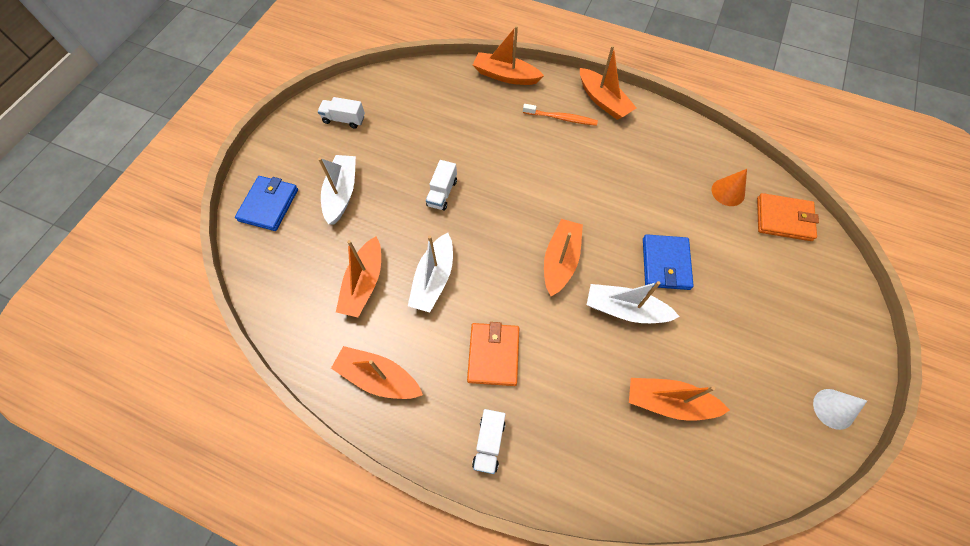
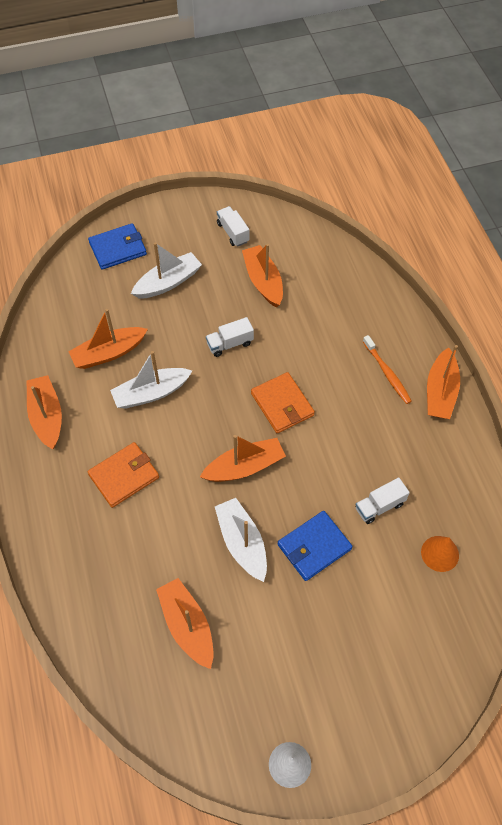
camera: 50 degrees right, 5 degrees down
white truck [472,409,506,474] -> white truck moved to [355,477,410,524]
orange boat [473,26,544,85] -> orange boat moved to [242,244,283,307]
orange wallet [757,193,819,241] -> orange wallet moved to [251,372,315,433]

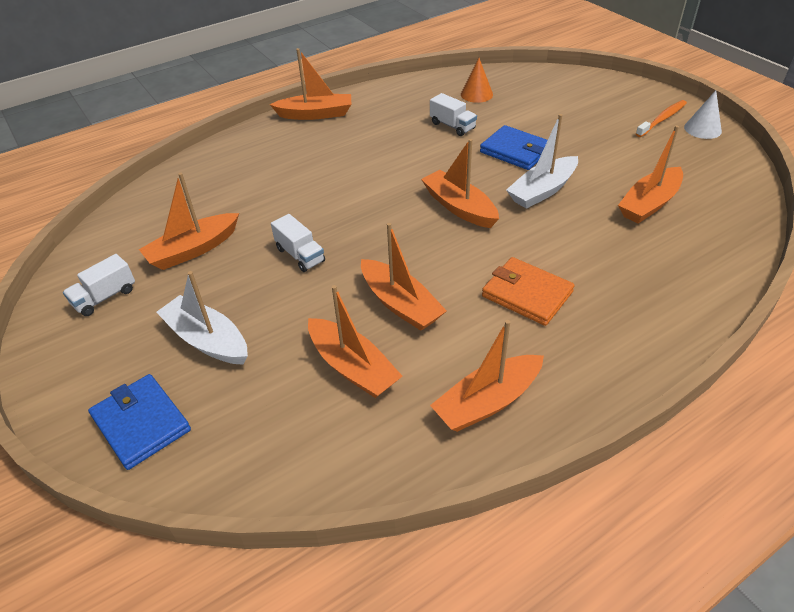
camera: 105 degrees left, 15 degrees down
white boat [110,351,192,409] -> orange boat [361,223,447,331]
orange wallet [251,372,315,433] -> none
orange toothbrush [363,335,412,404] -> orange toothbrush moved to [636,100,687,137]

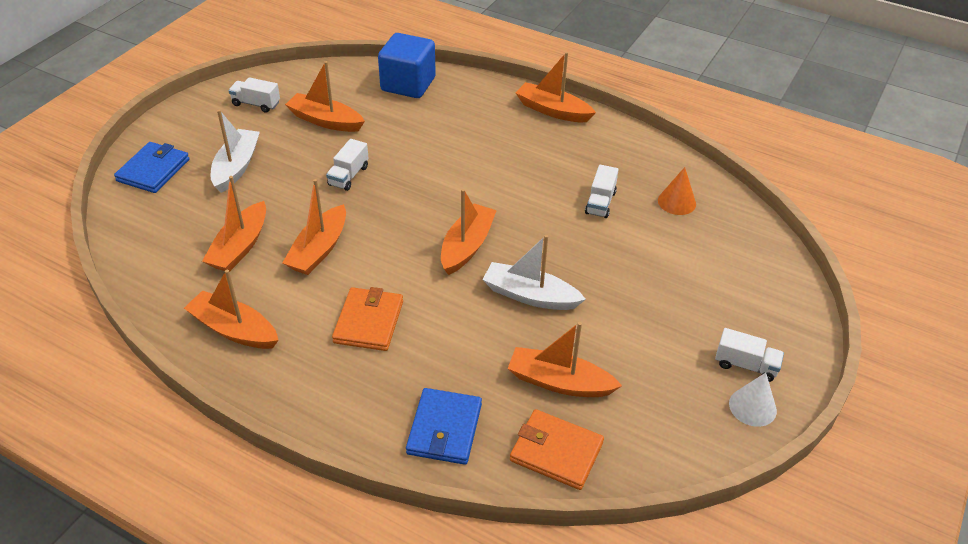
camera: 60 degrees right, 0 degrees up
orange boat [269,48,351,120] -> orange boat turned 150 degrees clockwise [516,52,596,122]
blue wallet [480,125,548,170] -> blue wallet moved to [406,388,482,465]
orange toothbrush [636,100,687,137] -> white truck [715,328,784,382]
none -> blue cube [378,33,436,98]
none -> orange wallet [510,409,604,490]

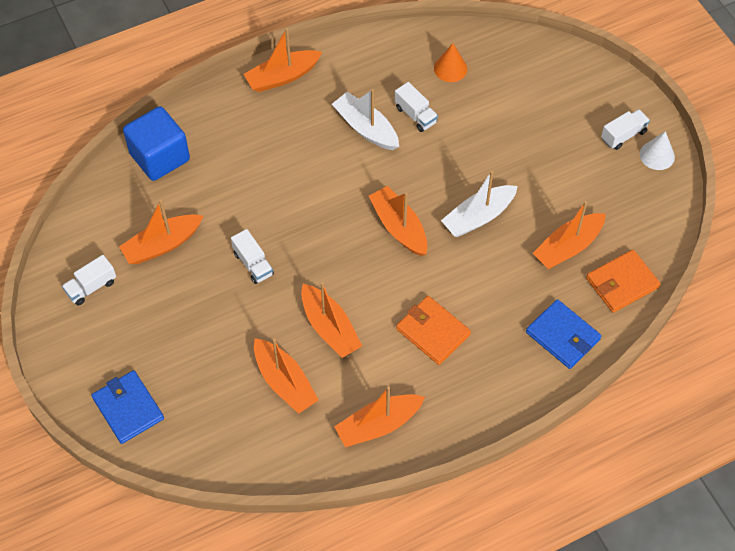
camera: 55 degrees left, 15 degrees up
white boat [211,110,260,193] -> white boat moved to [332,89,399,150]

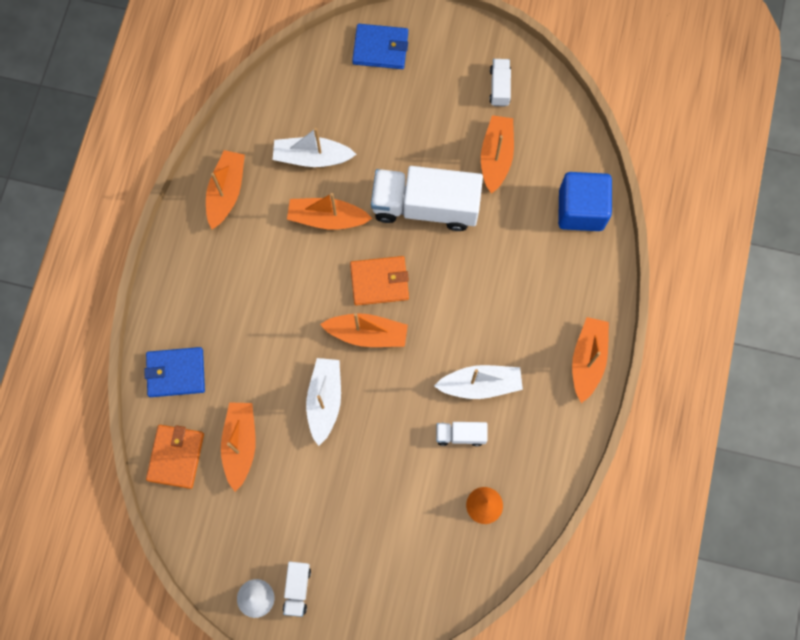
camera: 130 degrees right, 15 degrees up
white truck [231,229,274,284] -> white truck [371,166,483,231], size x2.22
orange boat [254,338,319,414] -> white boat [273,128,357,167]
orange wallet [396,296,471,365] -> orange wallet moved to [350,256,409,306]

